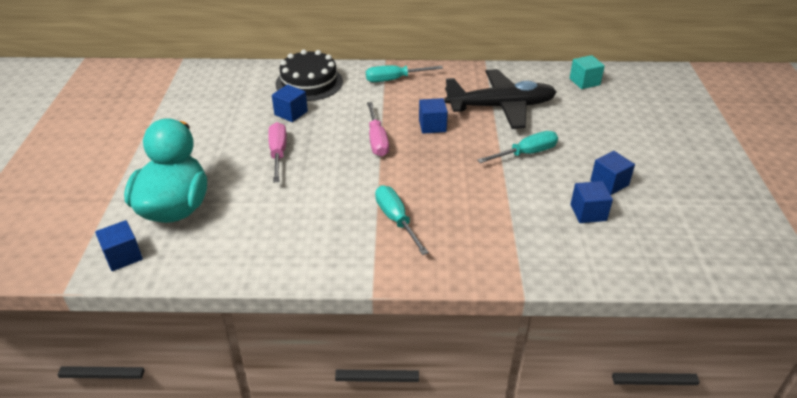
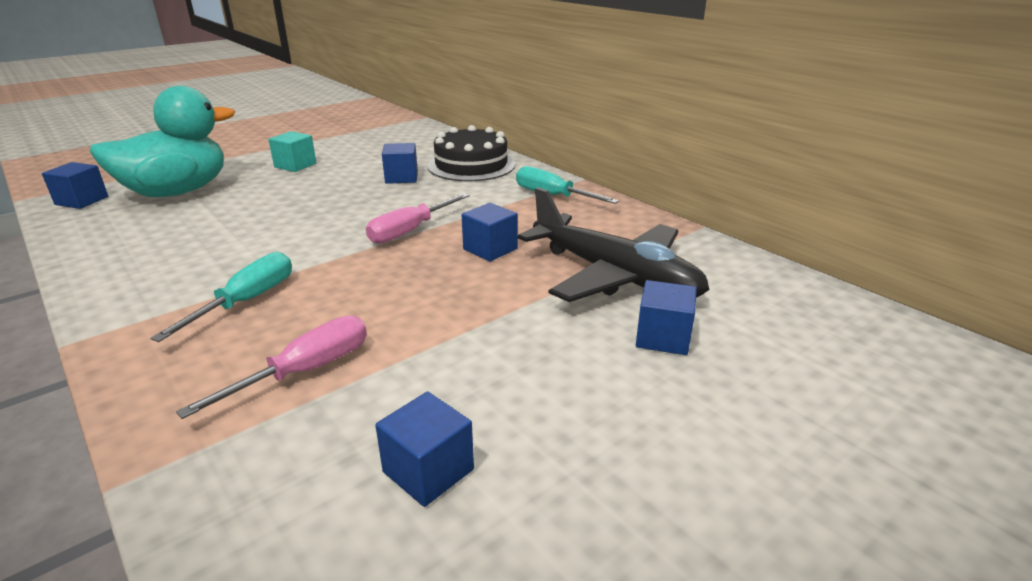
camera: 50 degrees right, 10 degrees down
pink screwdriver [268,122,287,182] -> pink screwdriver moved to [176,316,367,419]
turquoise screwdriver [477,131,558,163] -> none
turquoise cube [570,55,605,89] -> turquoise cube moved to [268,131,316,172]
blue cube [590,151,635,195] -> blue cube moved to [636,280,697,355]

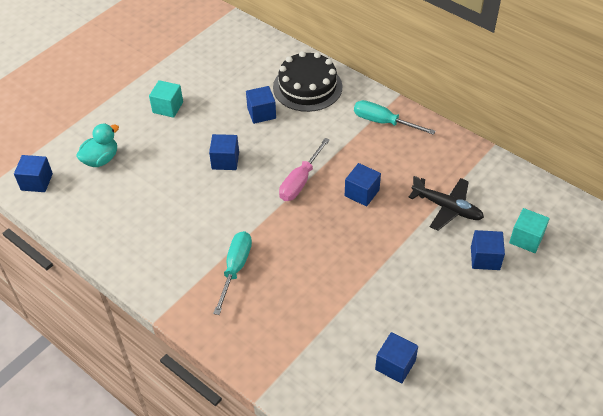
camera: 10 degrees left, 20 degrees up
turquoise duck [90,86,235,197] -> turquoise duck [76,123,119,167], size x0.51
pink screwdriver [176,316,367,419] -> none
black plane [518,187,710,302] -> black plane [408,176,484,231], size x0.61
none -> blue cube [209,134,239,170]
none -> turquoise cube [509,208,550,253]

